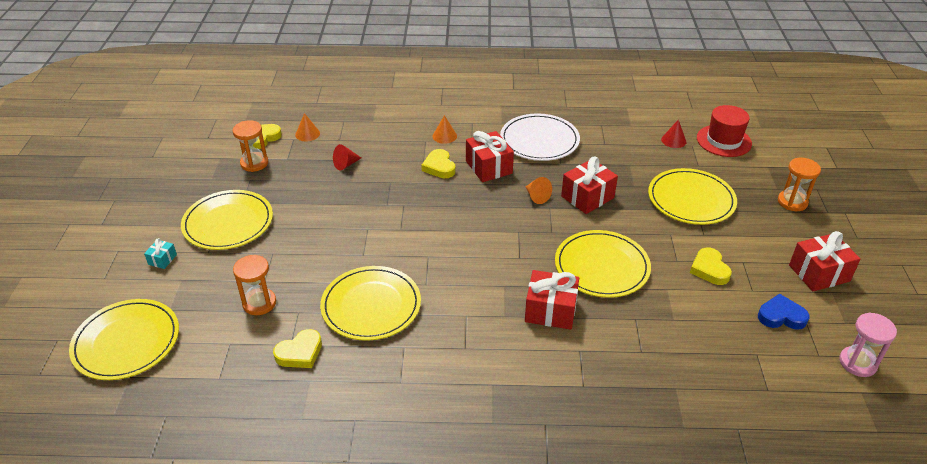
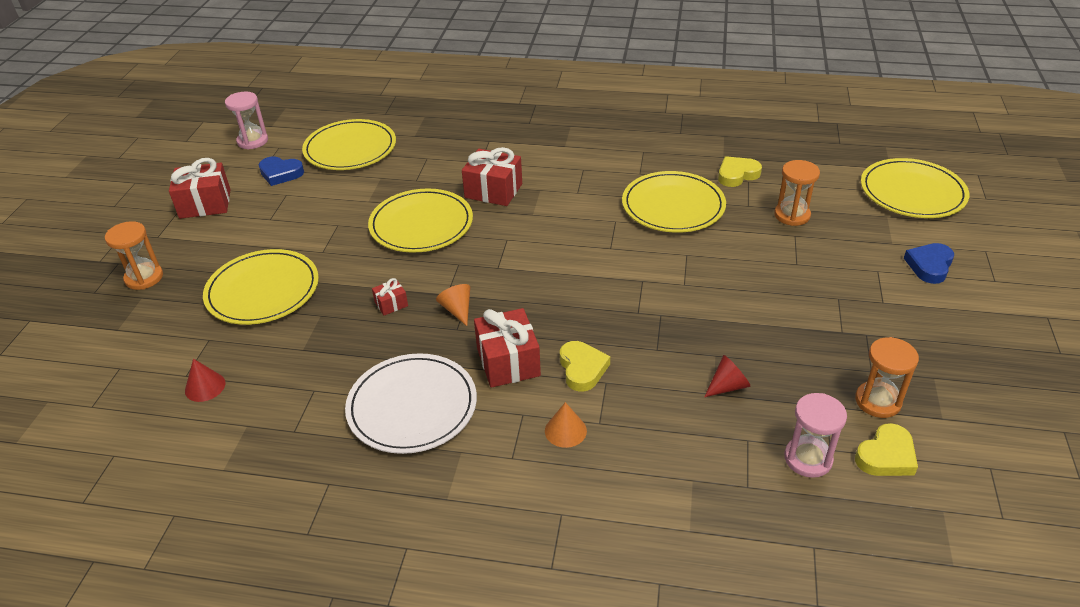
camera: 170 degrees left, 0 degrees up
turquoise gift [144,238,177,269] -> blue heart [904,243,954,284]
yellow plate [181,190,273,250] -> yellow plate moved to [302,119,396,170]
orange cone [295,113,320,141] -> pink hourglass [784,393,847,478]
red gift [561,157,618,214] -> red gift [372,278,408,315], size x0.50
yellow heart [690,248,732,285] -> none
red hat [697,105,752,157] -> none

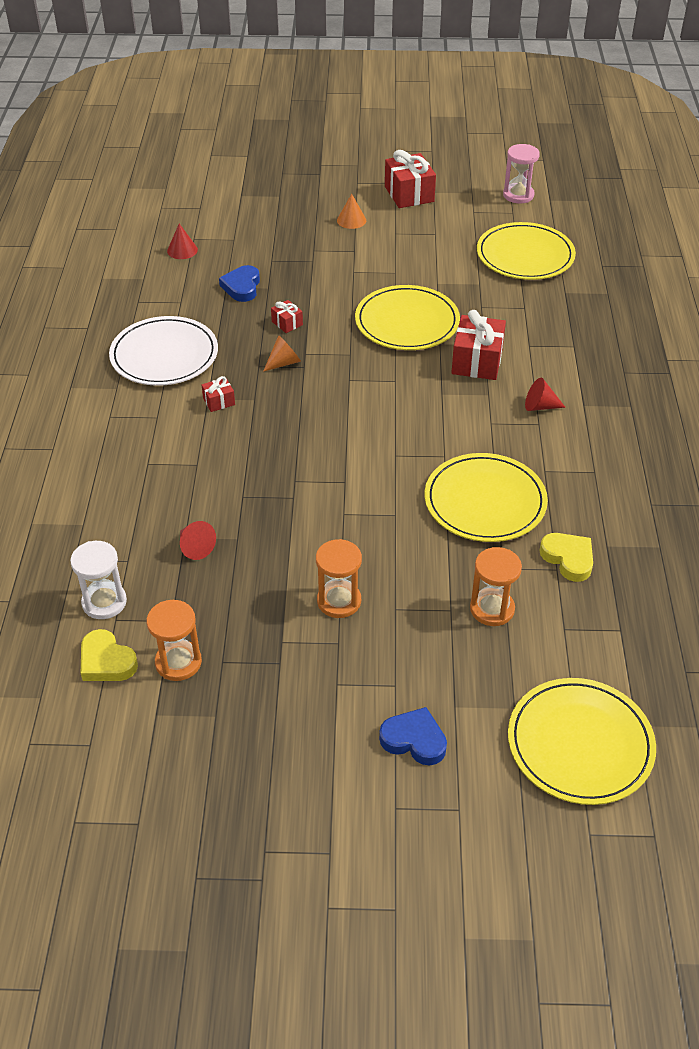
camera: 80 degrees right, 5 degrees up
orange hourglass [105,221,163,290] -> orange hourglass moved to [316,539,362,618]
yellow plate [203,249,319,325] -> none
blue heart [259,157,304,186] -> blue heart moved to [219,265,260,302]
red gift [474,308,541,388] -> red gift [202,376,235,412], size x0.50
orange cone [545,402,587,448] -> orange cone moved to [337,194,366,229]
yellow heart [560,341,610,392] -> none
pink hourglass [784,393,847,478] -> white hourglass [70,541,127,619]
none -> red cone [525,378,566,411]

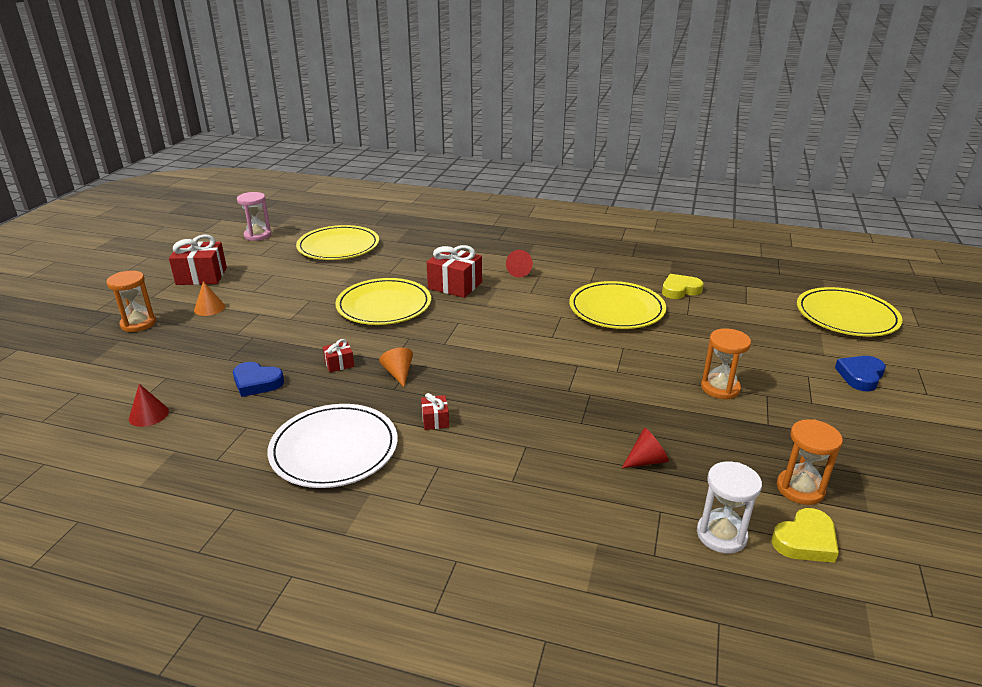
camera: 75 degrees left, 15 degrees down
orange hourglass [470,547,522,626] -> orange hourglass moved to [106,271,156,332]

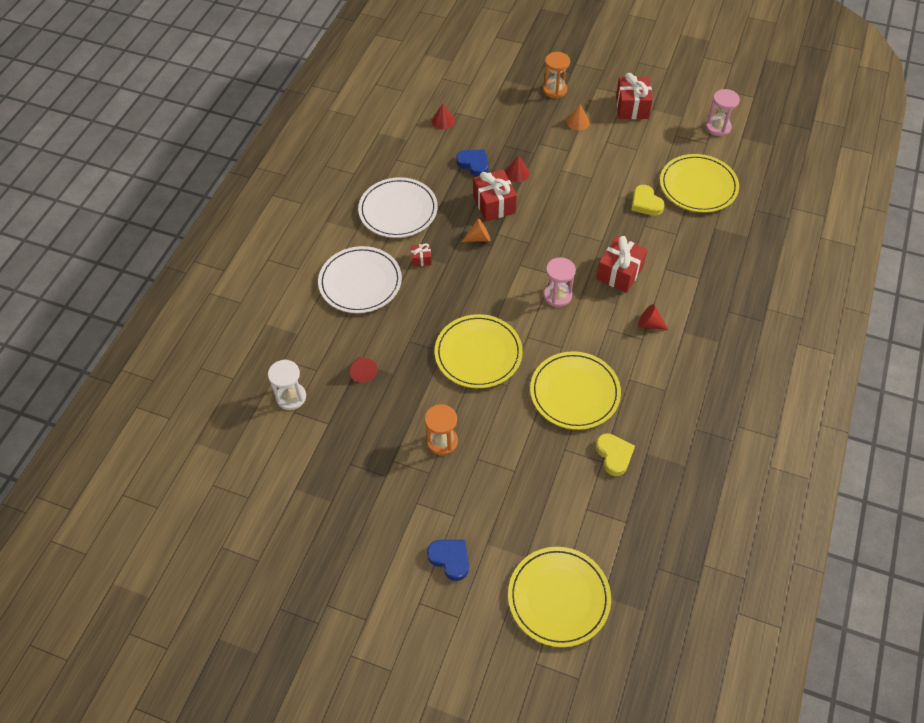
camera: 95 degrees right, 25 degrees up
blue heart [233,362,284,397] -> blue heart turned 105 degrees clockwise [456,150,489,177]
red gift [323,339,354,372] -> red gift [473,170,517,221], size x2.01
yellow plate [335,278,431,325] -> yellow plate moved to [435,314,523,388]
yellow heart [772,508,839,563] -> yellow heart moved to [632,185,665,216]
orange hourglass [777,419,843,505] -> none
none -> white plate [318,246,402,313]
none -> red cone [505,155,530,182]
none -> pink hourglass [544,257,576,307]

